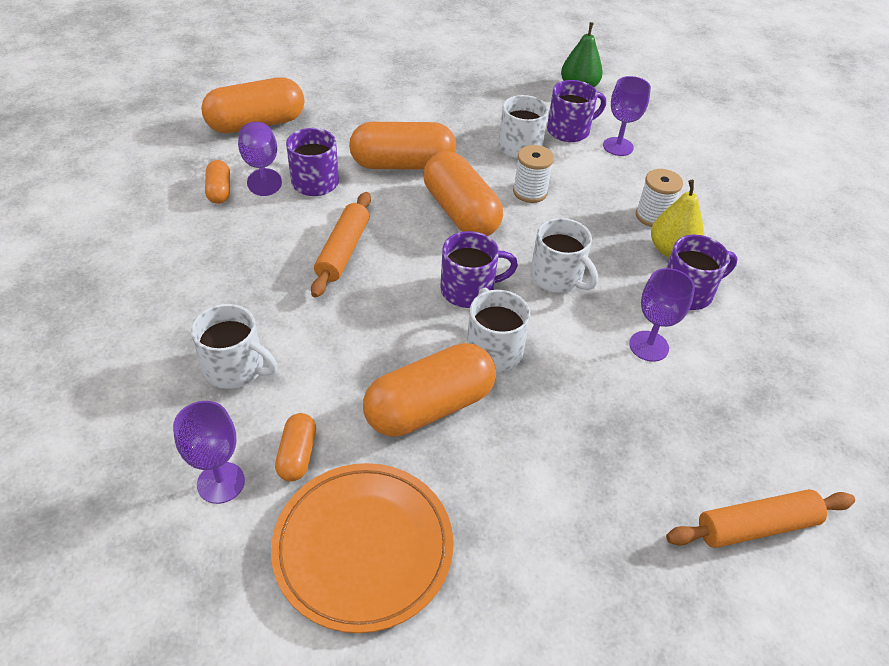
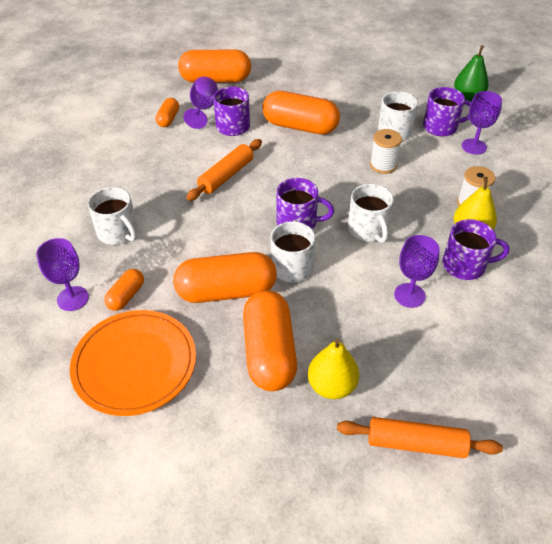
camera: 25 degrees right, 0 degrees up
orange capsule [424,151,503,236] -> orange capsule moved to [243,290,297,391]
none -> yellow pear [308,338,359,399]

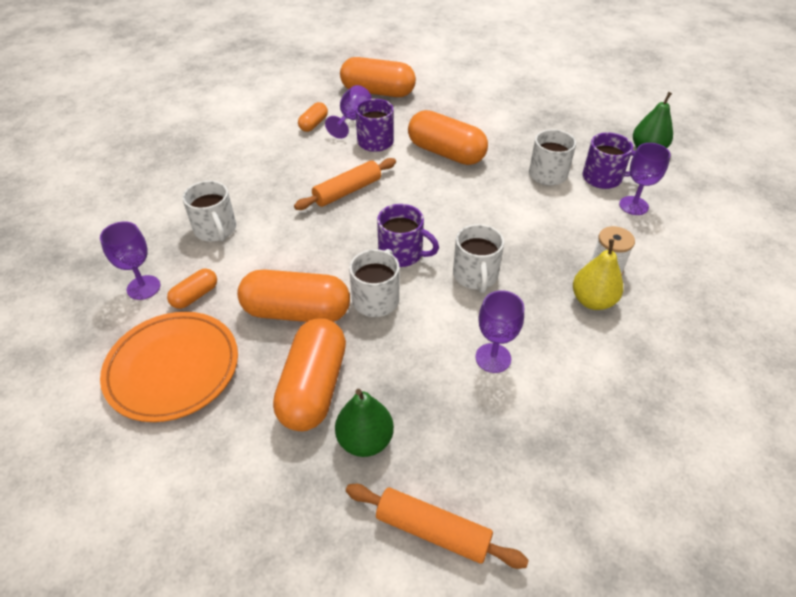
camera: 15 degrees right, 0 degrees up
yellow pear [308,338,359,399] -> green pear [335,389,394,457]
white spool [370,129,402,174] -> none
purple mug [442,219,510,280] -> none

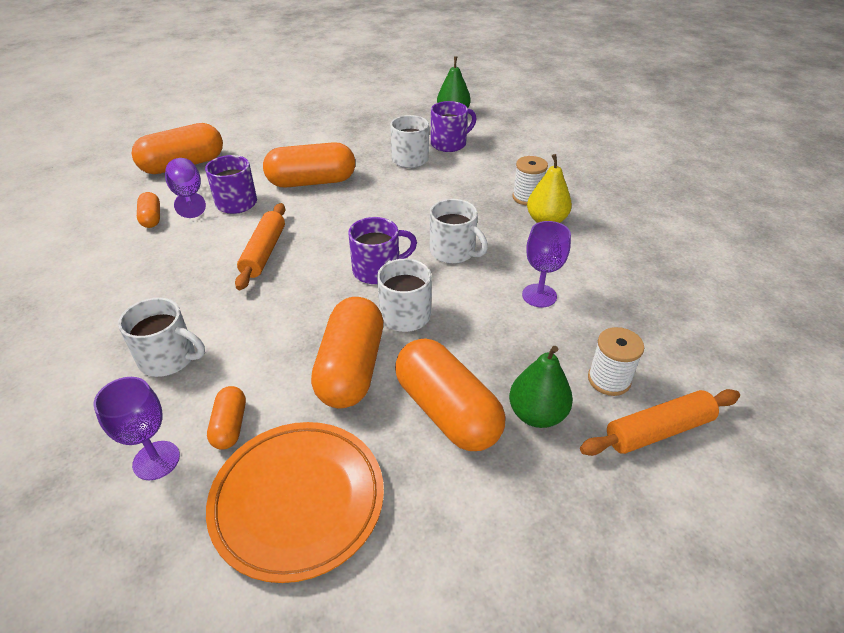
camera: 45 degrees left, 5 degrees down
orange capsule [237,270,350,322] -> orange capsule turned 45 degrees counterclockwise [311,297,383,408]
purple goblet [619,143,671,215] -> none
none -> white spool [588,327,644,396]

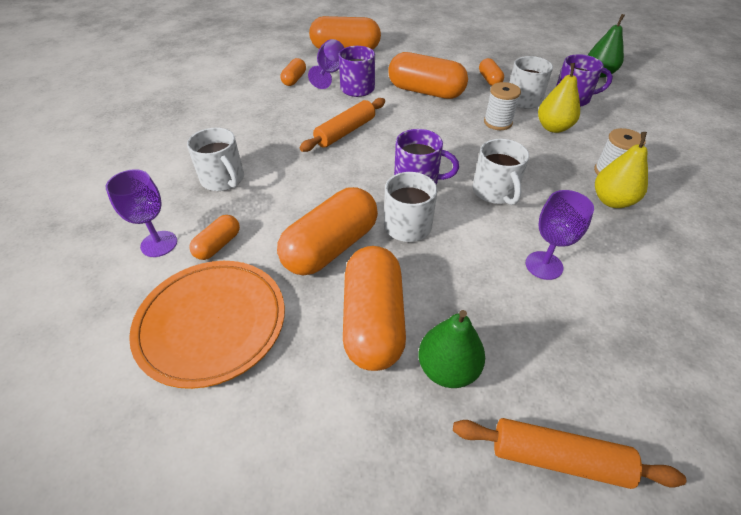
camera: 35 degrees right, 5 degrees up
white spool [588,327,644,396] -> white spool moved to [484,82,521,130]
none -> orange capsule [479,58,504,86]
none -> yellow pear [538,63,580,133]

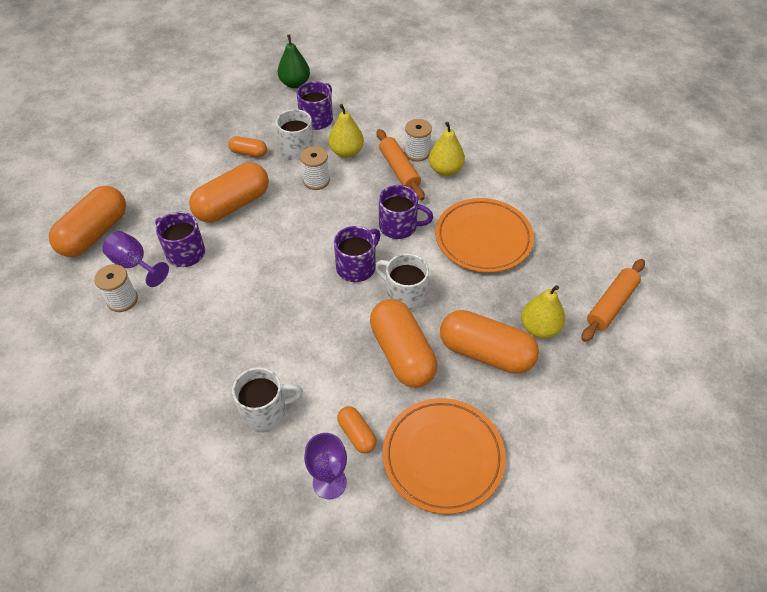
camera: 65 degrees left, 5 degrees up
orange capsule [280,58,306,86] -> white spool [94,264,138,312]
orange rolling pin [300,98,385,152] -> orange rolling pin moved to [377,129,425,201]
green pear [419,310,485,388] -> yellow pear [521,285,565,338]
white mug [473,139,529,205] -> purple mug [379,185,433,239]
purple goblet [526,190,594,280] -> orange plate [435,198,534,273]

